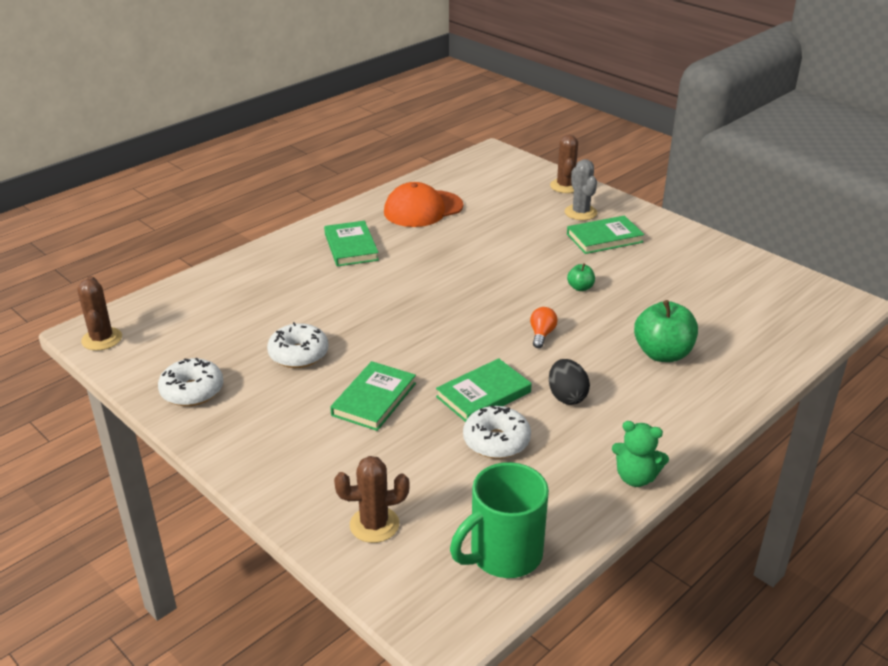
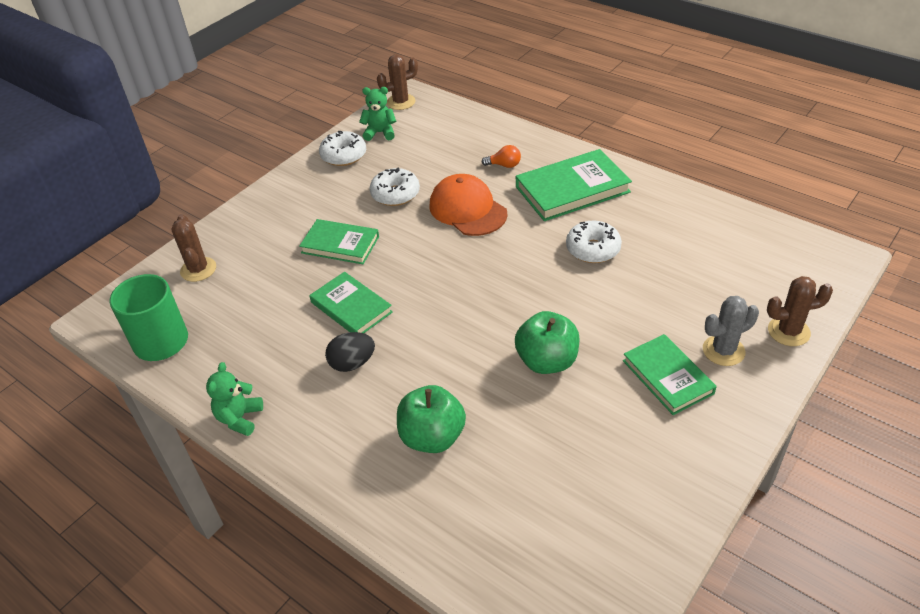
camera: 85 degrees right, 10 degrees up
green book [324,221,379,267] -> green book [516,149,632,221], size x1.51
orange cap [384,182,463,227] -> orange cap moved to [430,174,508,236]
white donut [463,405,531,459] -> white donut moved to [566,221,622,263]
orange light bulb [530,307,558,348] -> orange light bulb moved to [482,145,521,168]
green apple [567,263,595,291] -> green apple [515,311,580,374], size x2.04
none -> green teddy bear [359,87,396,141]

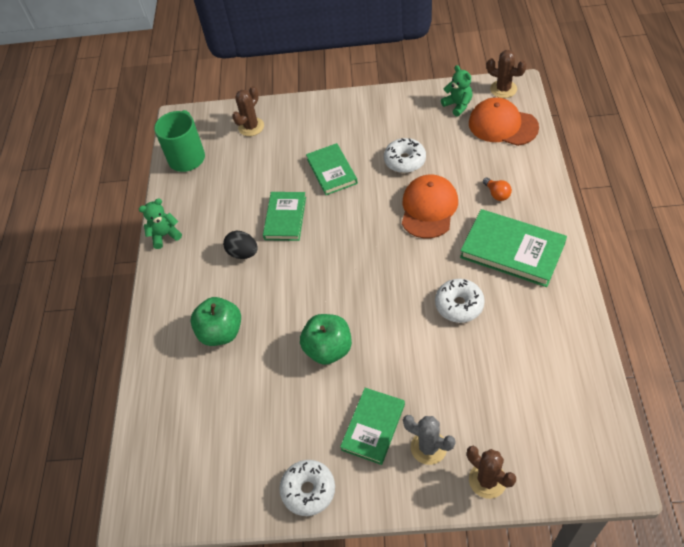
camera: 55 degrees right, 10 degrees up
white donut [319,131,366,166] -> white donut moved to [279,460,335,516]
none -> orange cap [469,97,539,146]

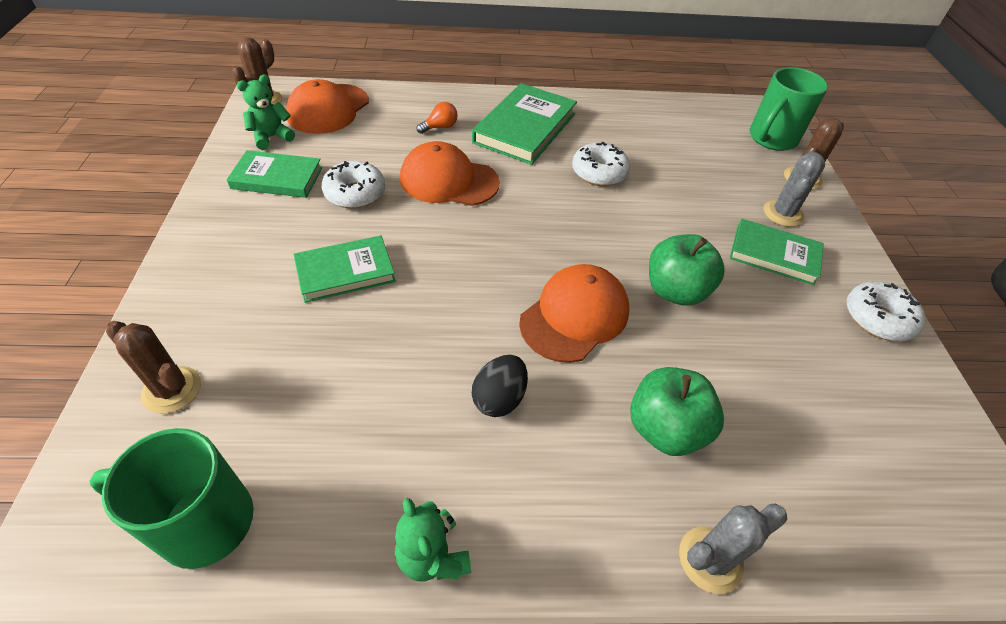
camera: 100 degrees left, 5 degrees down
green book [263,192,306,241] -> green book moved to [227,150,322,198]
none -> orange cap [519,264,630,363]
none -> grey cactus [679,504,787,594]
none -> green mug [750,67,828,151]

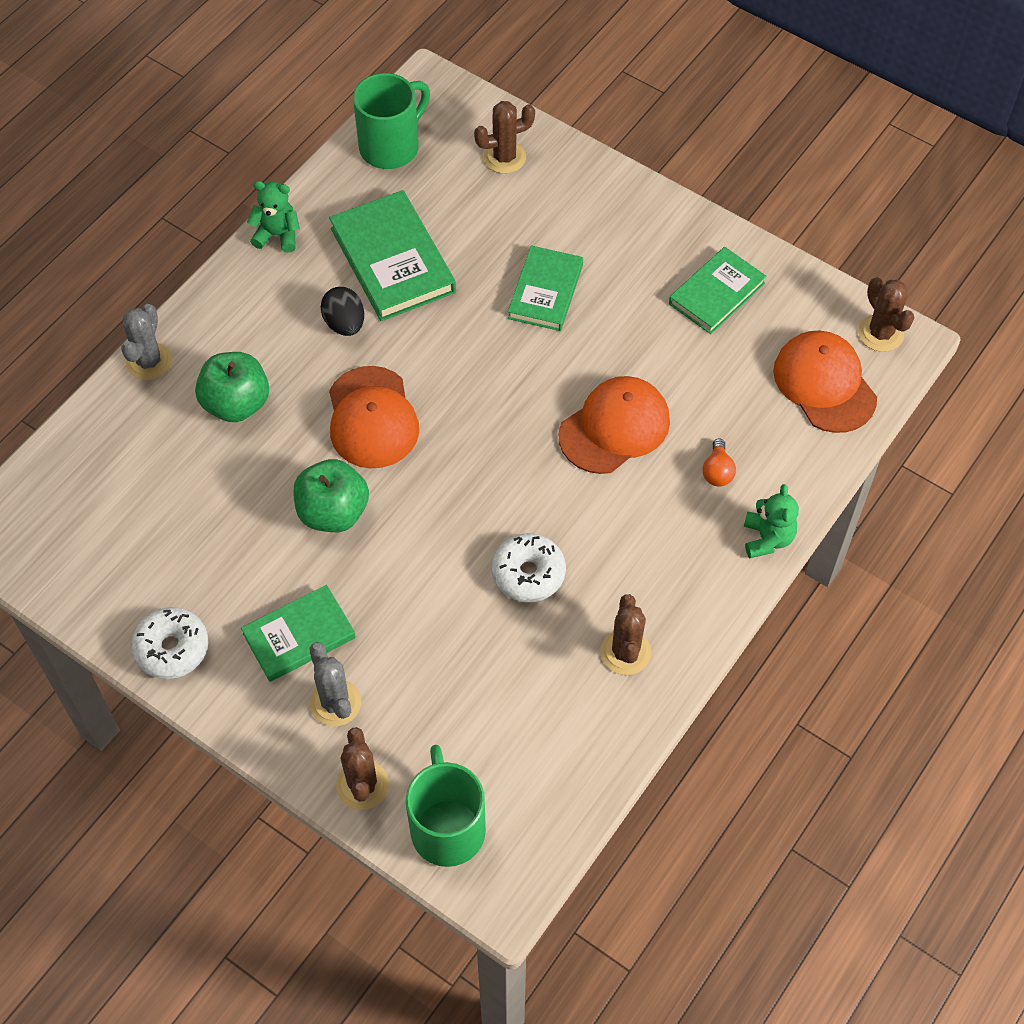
camera: 130 degrees right, 10 degrees up
green teddy bear [237,74,295,150] -> green teddy bear moved to [744,484,799,558]
white donut [321,161,385,209] -> none
green book [472,83,577,165] -> green book moved to [329,190,456,321]
none -> brown cactus [601,594,651,675]

